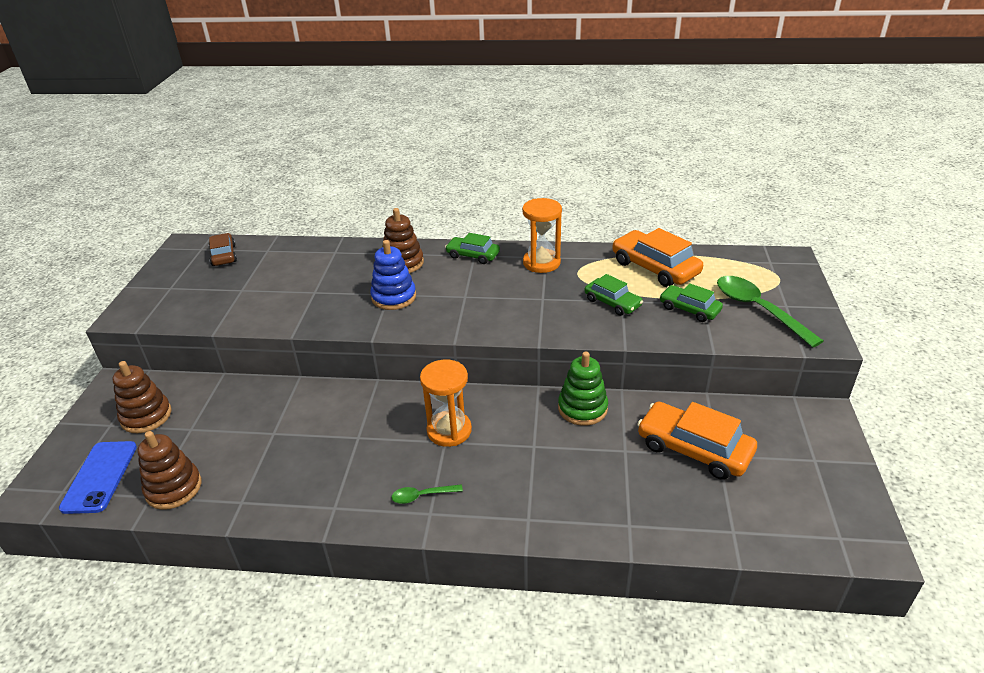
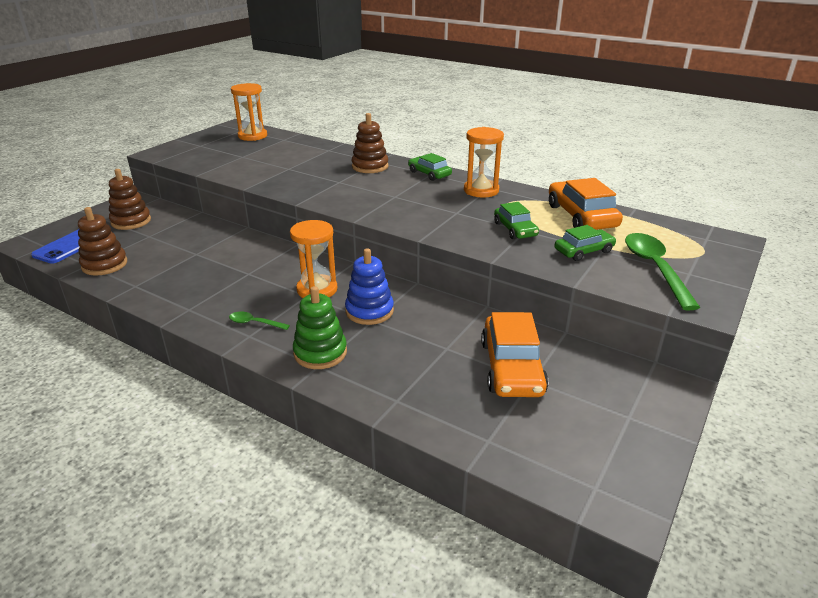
camera: 25 degrees right, 5 degrees down
brown car [209,233,237,266] -> orange hourglass [231,83,267,141]
blue stacking toy [370,240,416,310] -> blue stacking toy moved to [345,248,394,325]
green stacking toy [558,351,608,426] -> green stacking toy moved to [293,286,347,369]
orange car [637,402,757,480] -> orange car turned 150 degrees counterclockwise [481,312,549,397]
green car [660,283,723,322] -> green car turned 90 degrees clockwise [554,225,616,261]

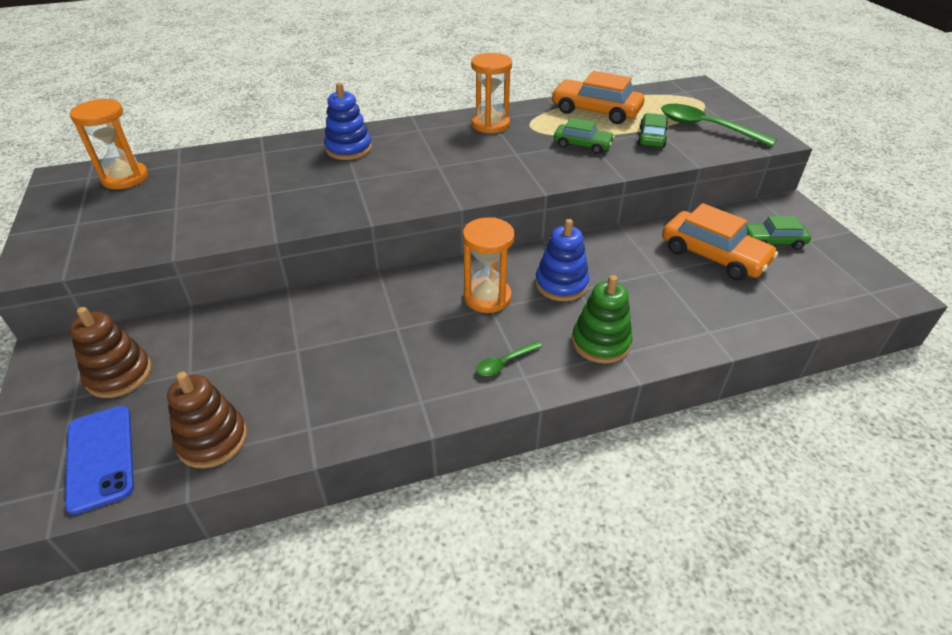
camera: 50 degrees left, 10 degrees up
brown stacking toy [352,113,389,173] -> blue stacking toy [324,82,372,160]
green car [408,153,452,181] -> green car moved to [746,216,811,250]

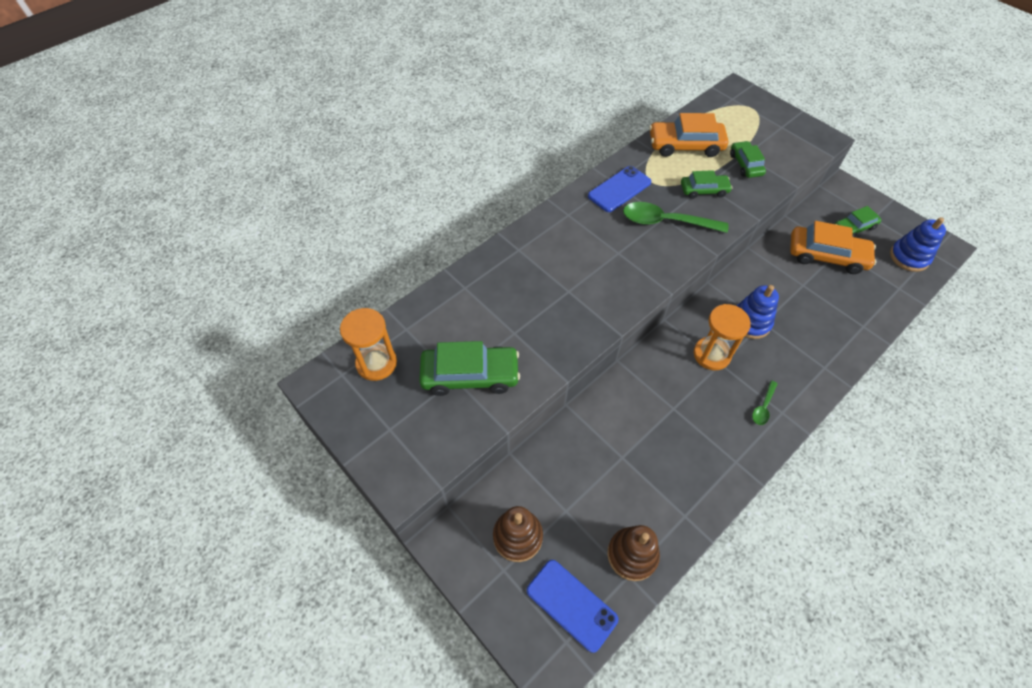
camera: 25 degrees left, 15 degrees up
blue stacking toy [324,82,372,160] -> blue stacking toy moved to [890,217,946,272]
orange hourglass [471,53,512,134] -> blue phone [588,166,651,212]
green stacking toy [572,275,633,364] -> none
green spoon [661,104,777,147] -> green spoon moved to [623,202,728,233]
none -> green car [419,341,520,396]

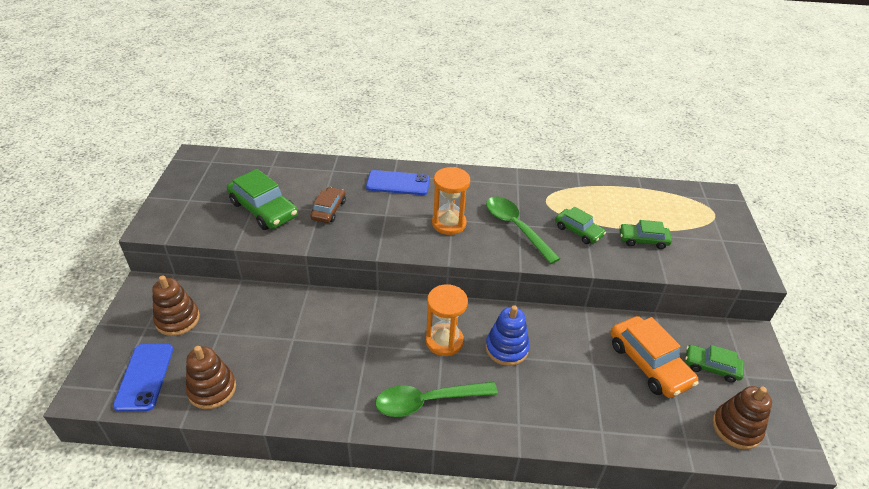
camera: 45 degrees right, 15 degrees down
orange hourglass [340,308,397,381] -> orange hourglass moved to [432,167,470,235]
blue phone [588,166,651,212] -> blue phone moved to [366,170,430,195]
orange car [649,113,728,157] -> none
green car [730,141,766,178] -> green car turned 120 degrees counterclockwise [619,220,672,249]
green spoon [752,381,778,425] -> green spoon [375,382,498,417], size x2.07
blue stacking toy [890,217,946,272] -> brown stacking toy [712,386,772,450]
none -> brown car [310,187,346,223]

